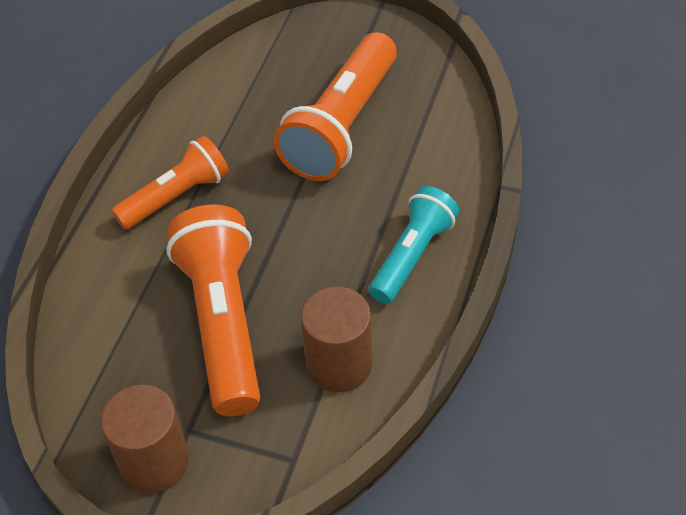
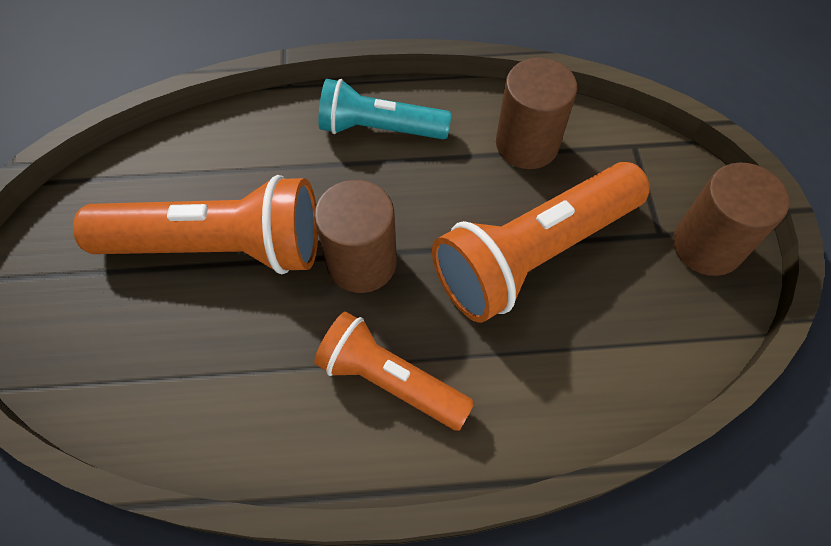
camera: 115 degrees left, 10 degrees up
none -> brown cylinder [314,180,397,293]

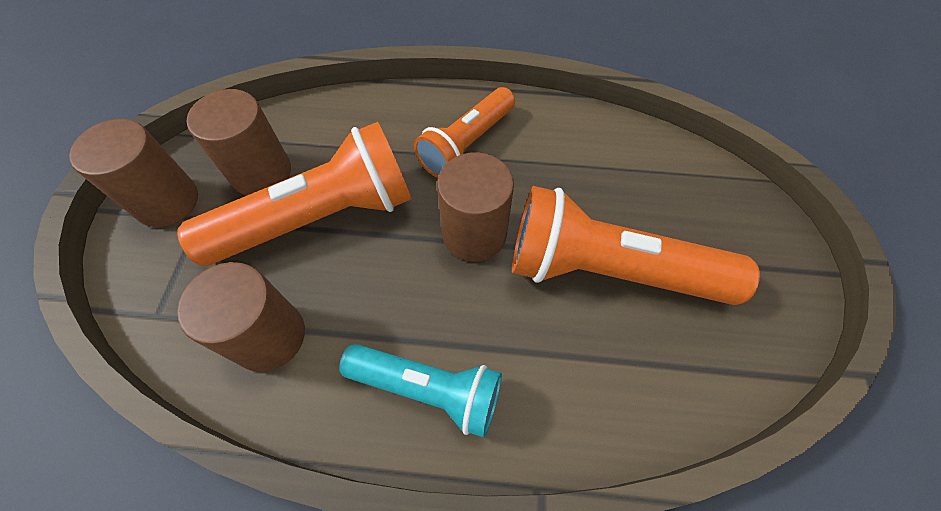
camera: 170 degrees left, 0 degrees up
orange flashlight [314,311,474,431] -> orange flashlight turned 90 degrees clockwise [414,87,515,178]
none -> brown cylinder [187,89,291,195]

